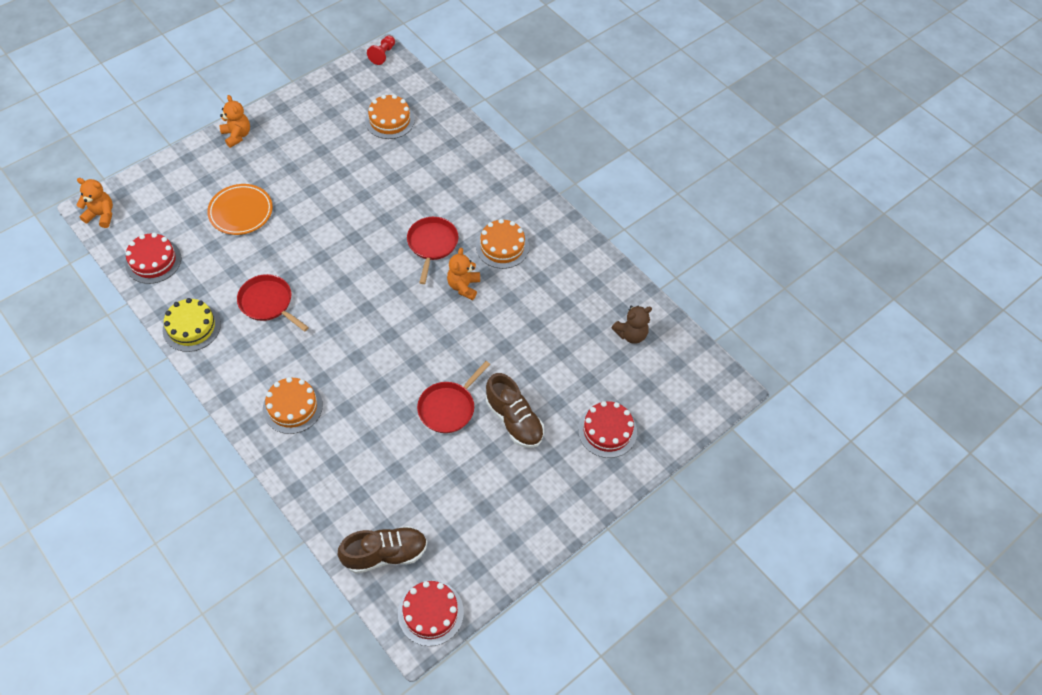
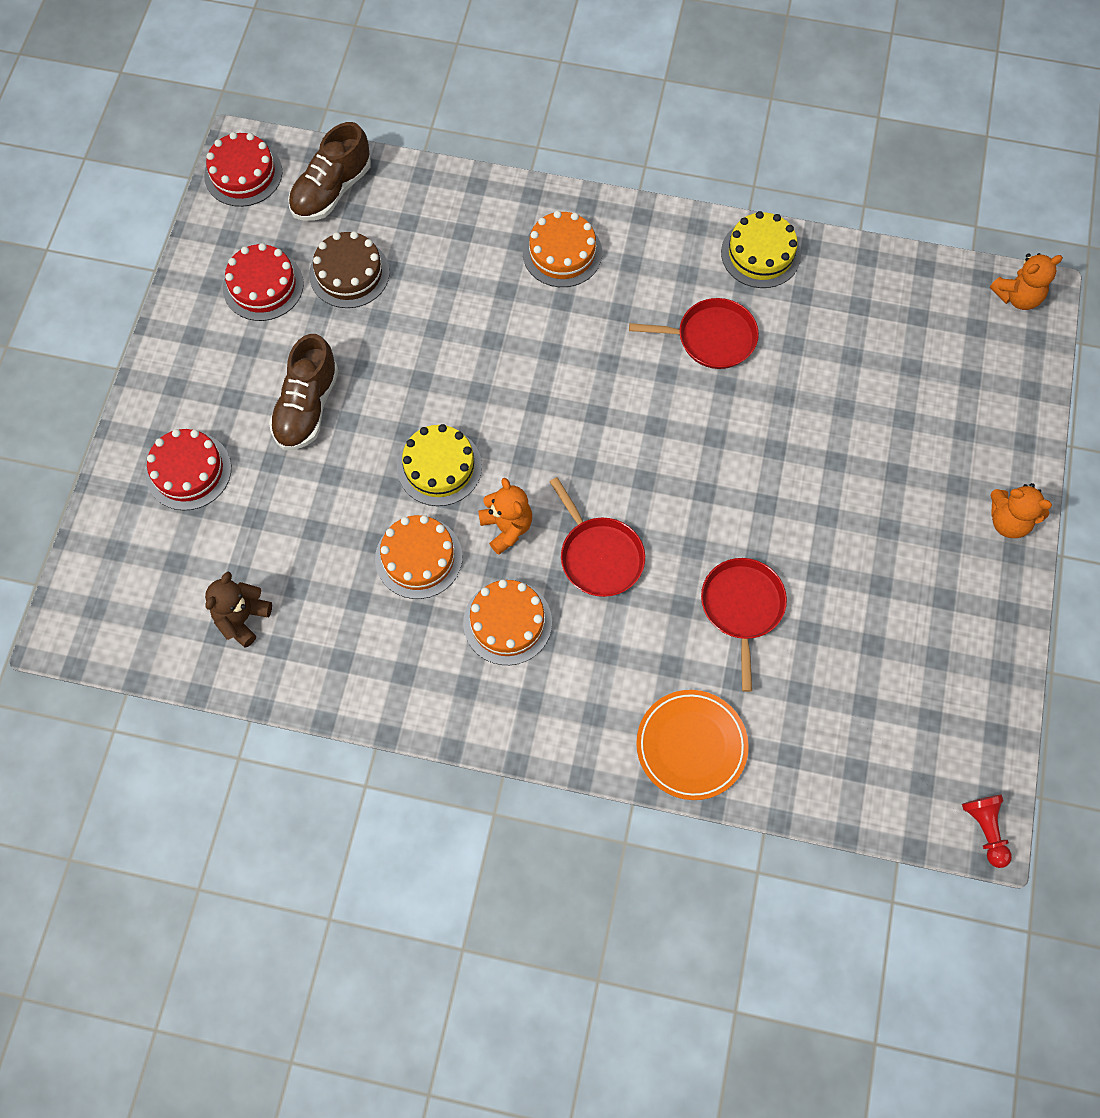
camera: 145 degrees right, 10 degrees up
red cake [125,233,181,284] -> red cake moved to [223,243,304,321]
orange plate [207,184,273,235] -> orange plate moved to [636,690,749,800]
orange cake [365,94,415,139] -> orange cake moved to [375,515,463,599]
red pan [417,361,490,433] -> red pan moved to [701,558,787,692]
brown shoe [486,373,544,448] -> brown shoe turned 90 degrees counterclockwise [269,334,339,450]
none -> brown cake [309,231,390,308]
none -> yellow cake [397,424,482,506]

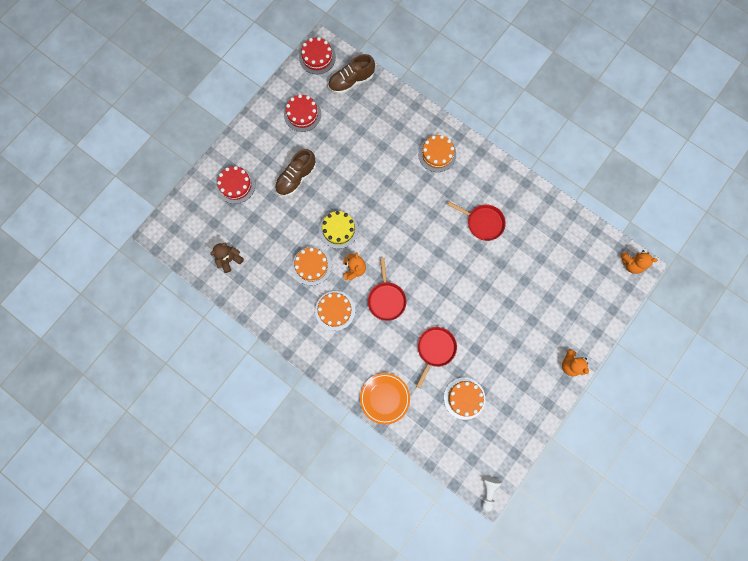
camera: 25 degrees right, 10 degrees up
brown cake [309,231,390,308] -> none
yellow cake [721,211,801,288] -> none
red pawn [962,795,1012,868] -> white pawn [482,477,501,512]
none -> orange cake [444,377,485,420]

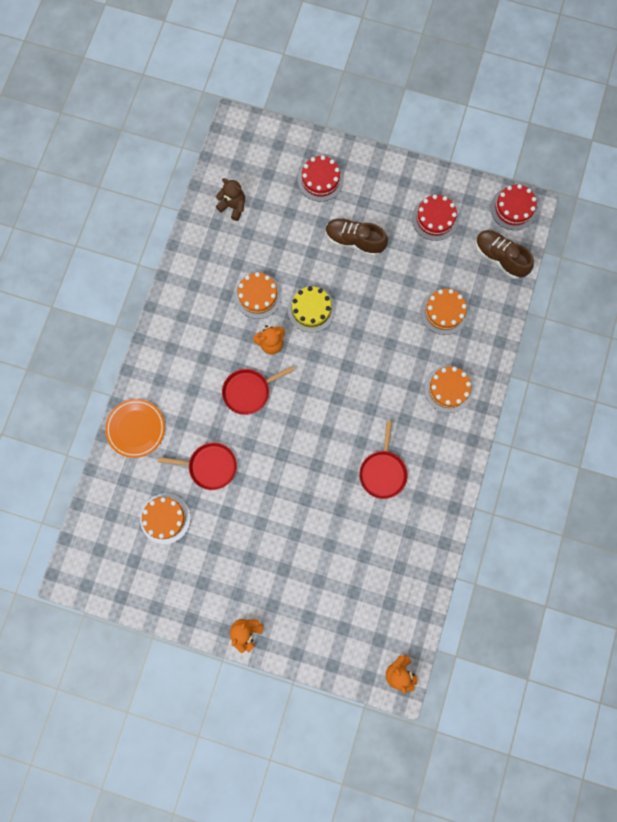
camera: 70 degrees right, 0 degrees up
orange cake [315,291,355,331] -> orange cake moved to [421,289,468,335]
white pawn [482,477,501,512] -> none

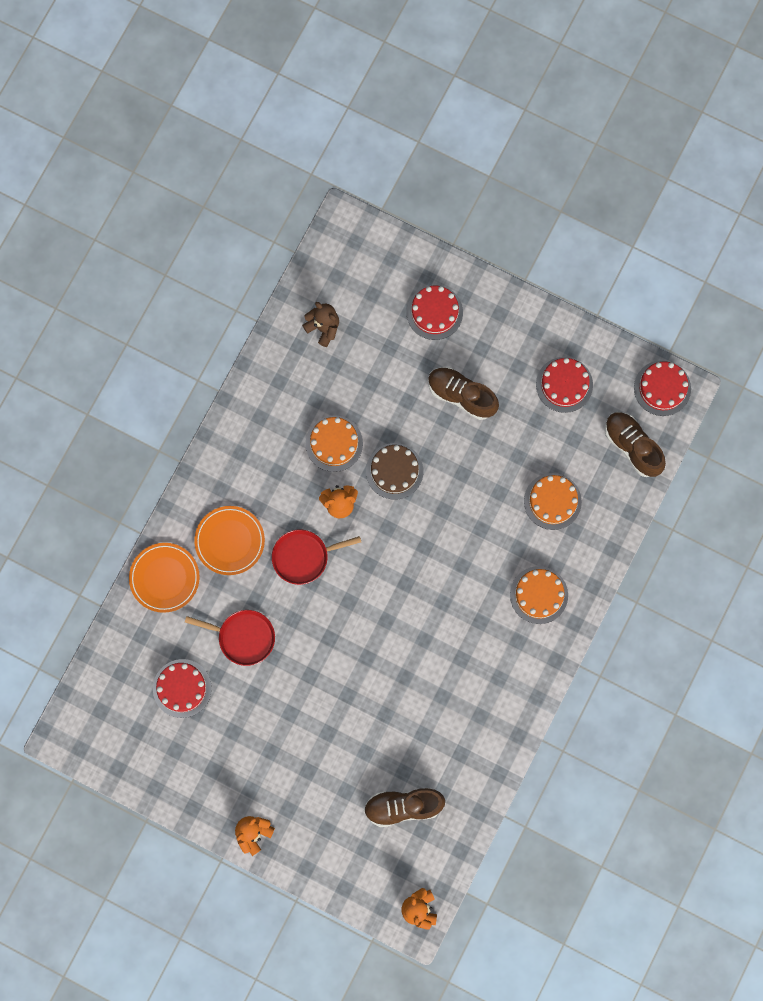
camera: 10 degrees right, 0 degrees up
orange cake [140,493,191,544] -> red cake [153,659,212,718]
yellow cake [288,286,335,333] -> brown cake [366,443,423,500]
red pan [359,421,407,499] -> none
none -> orange plate [194,506,265,575]
none -> brown shoe [364,788,445,827]

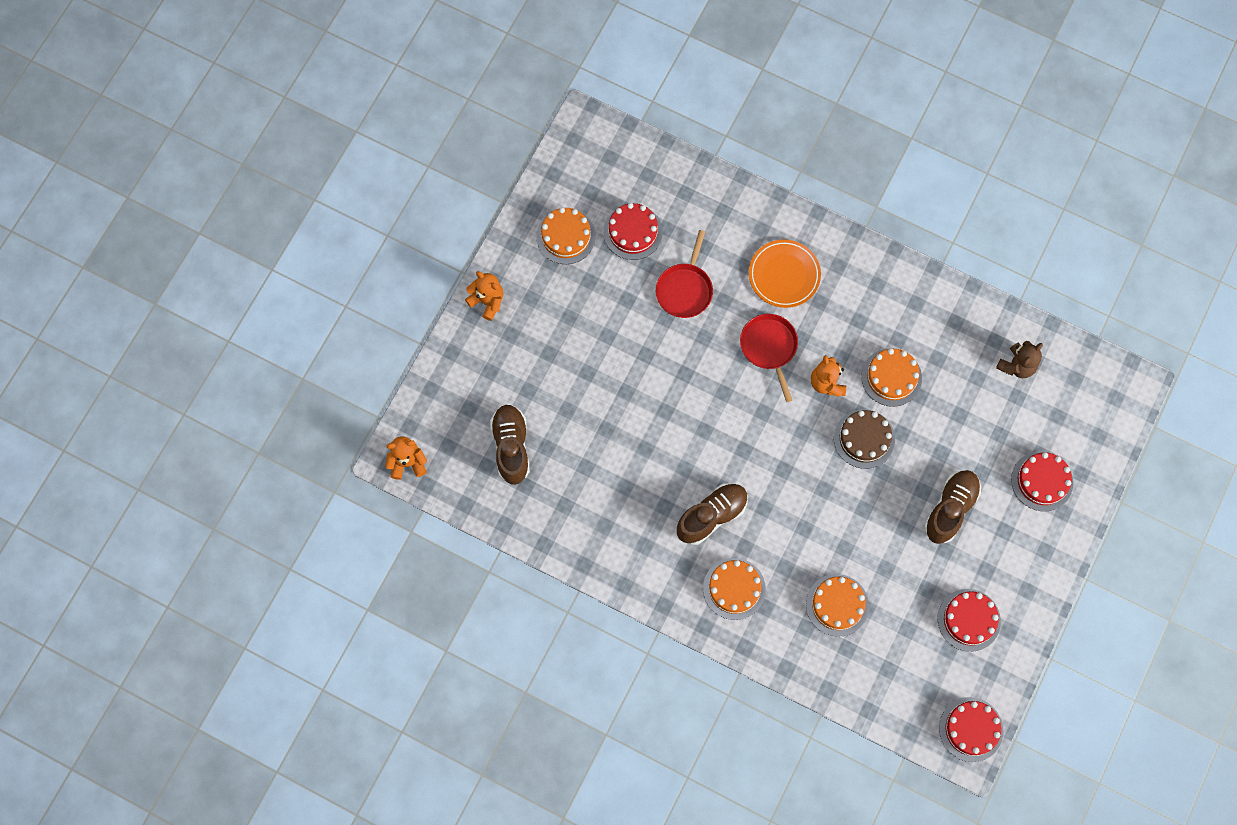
camera: 90 degrees right, 5 degrees down
orange plate [129,543,200,613] -> none
brown shoe [605,412,666,477] -> brown shoe moved to [677,483,748,545]
none -> orange cake [537,207,596,264]

